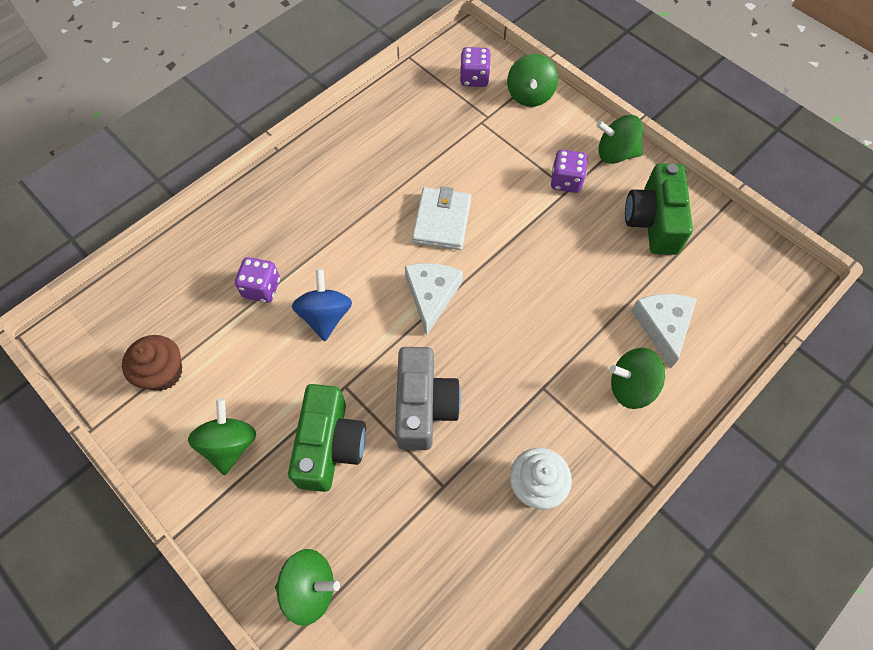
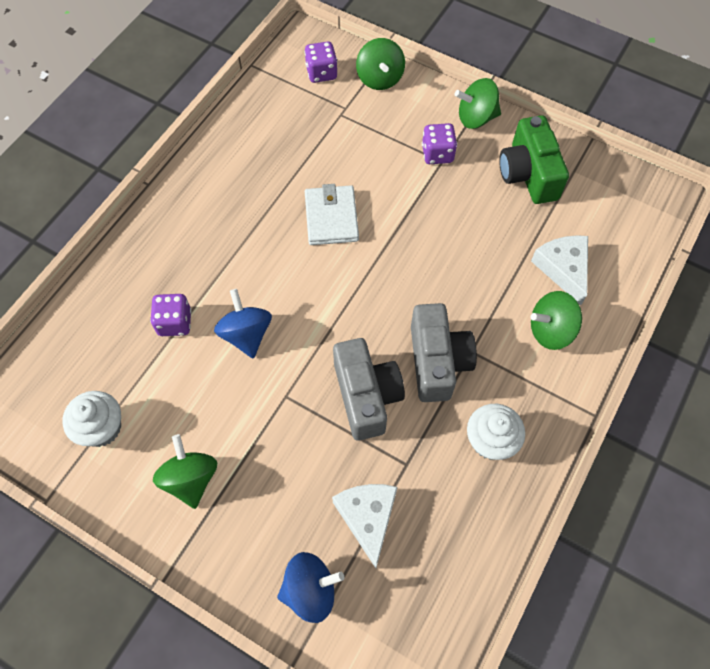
camera: 15 degrees left, 0 degrees up
brown cupcake [122,335,182,391] -> white cupcake [62,391,121,447]
green spinning top [275,549,340,626] -> blue spinning top [277,552,344,623]
green camera [288,384,366,492] -> none
white cheese [405,263,463,335] -> white cheese moved to [332,484,397,568]
none -> grey camera [411,303,477,402]

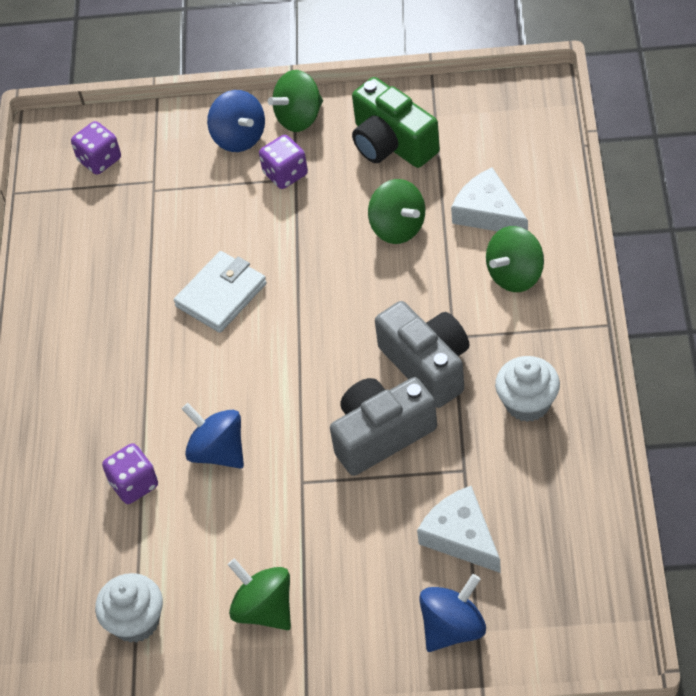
camera: 25 degrees left, 10 degrees down
white wallet [305,184,359,245] -> white wallet turned 75 degrees clockwise [174,251,267,333]
grey camera [333,338,405,441] -> grey camera turned 75 degrees counterclockwise [330,377,437,476]
green spinning top [356,38,405,90] -> green spinning top moved to [368,179,425,244]
none -> blue spinning top [207,90,265,152]

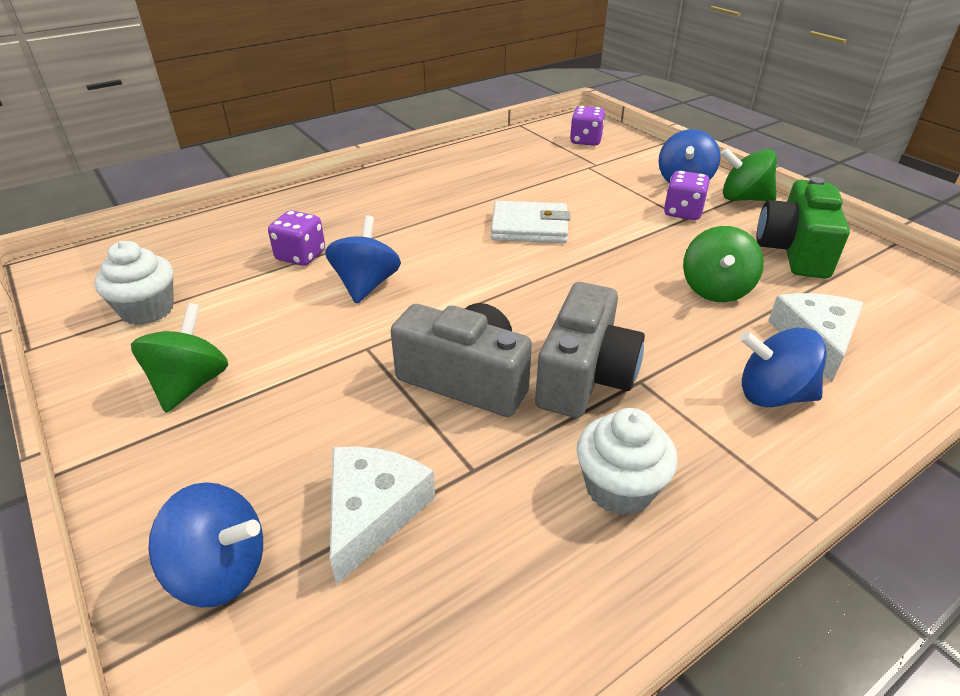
camera: 50 degrees right, 15 degrees down
green spinning top [486,226,544,292] -> blue spinning top [740,328,827,407]

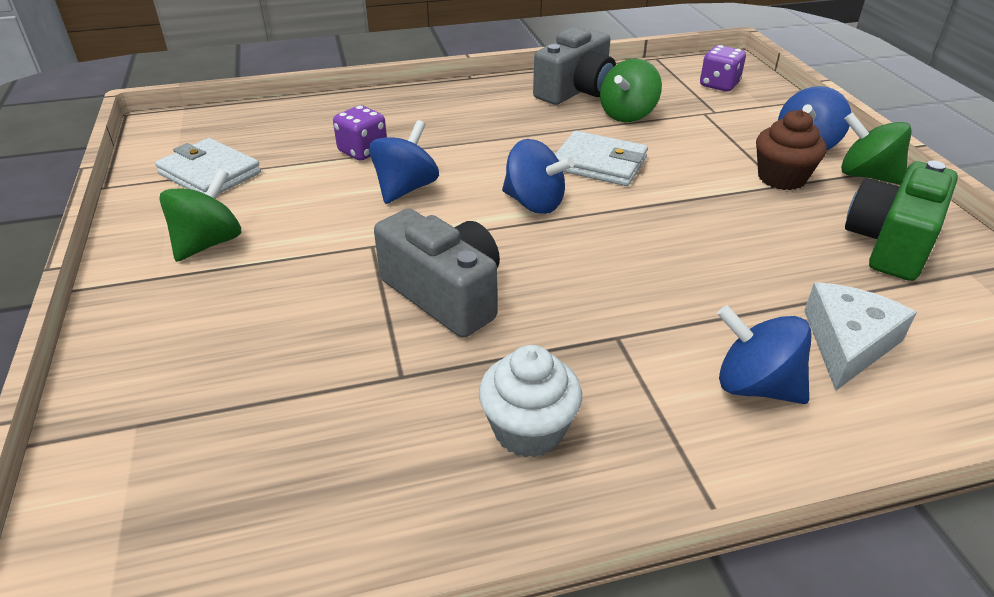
camera: 20 degrees right, 0 degrees up
white cupcake [94,241,174,325] -> white wallet [155,138,261,194]
blue spinning top [148,482,263,608] -> blue spinning top moved to [502,139,574,214]
white cheese [330,446,435,585] -> none
grey camera [535,282,645,418] -> grey camera moved to [533,27,616,105]
purple dice [664,171,710,220] -> brown cupcake [756,110,827,190]
green spinning top [683,226,764,302] -> green spinning top moved to [600,59,662,122]

